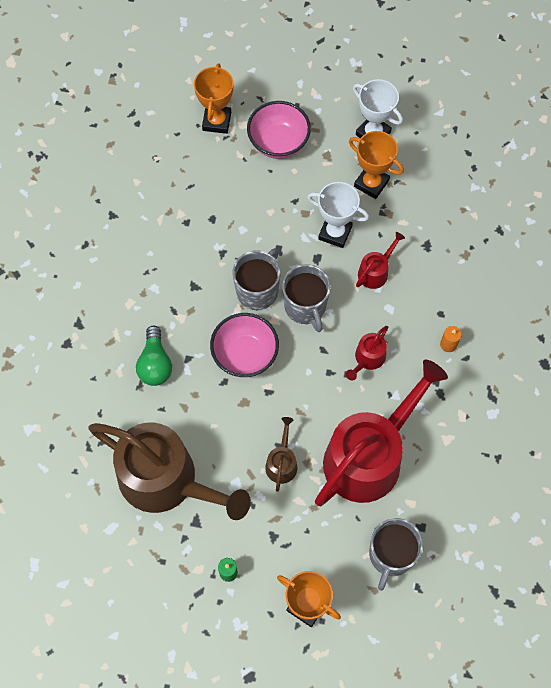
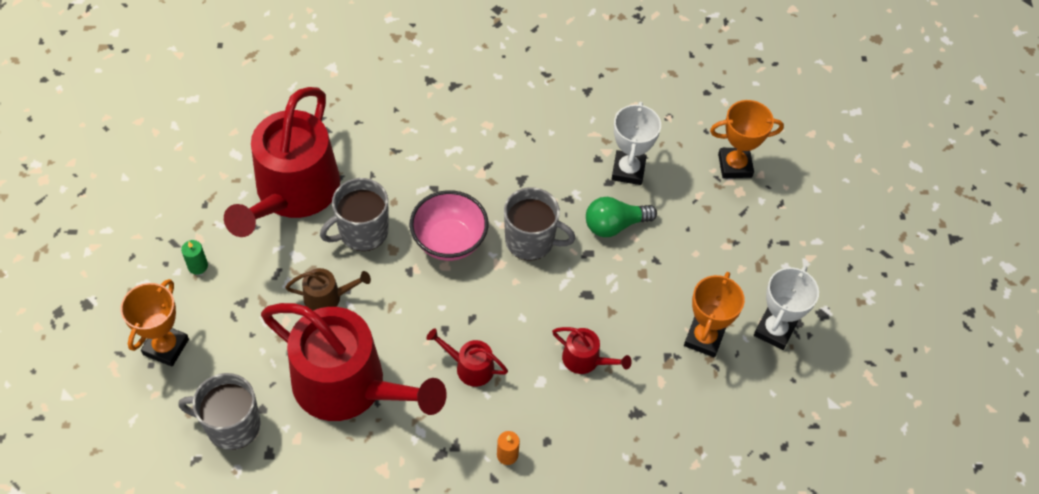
camera: 75 degrees right, 10 degrees down
brown watering can [88,422,251,520] -> red watering can [224,87,340,237]
green light bulb [136,325,172,386] -> green light bulb moved to [586,197,657,237]
pink bowl [247,101,311,159] -> none
grey mug [282,264,331,332] -> grey mug moved to [320,178,388,251]
white trophy [307,182,369,248] -> white trophy moved to [612,102,661,185]

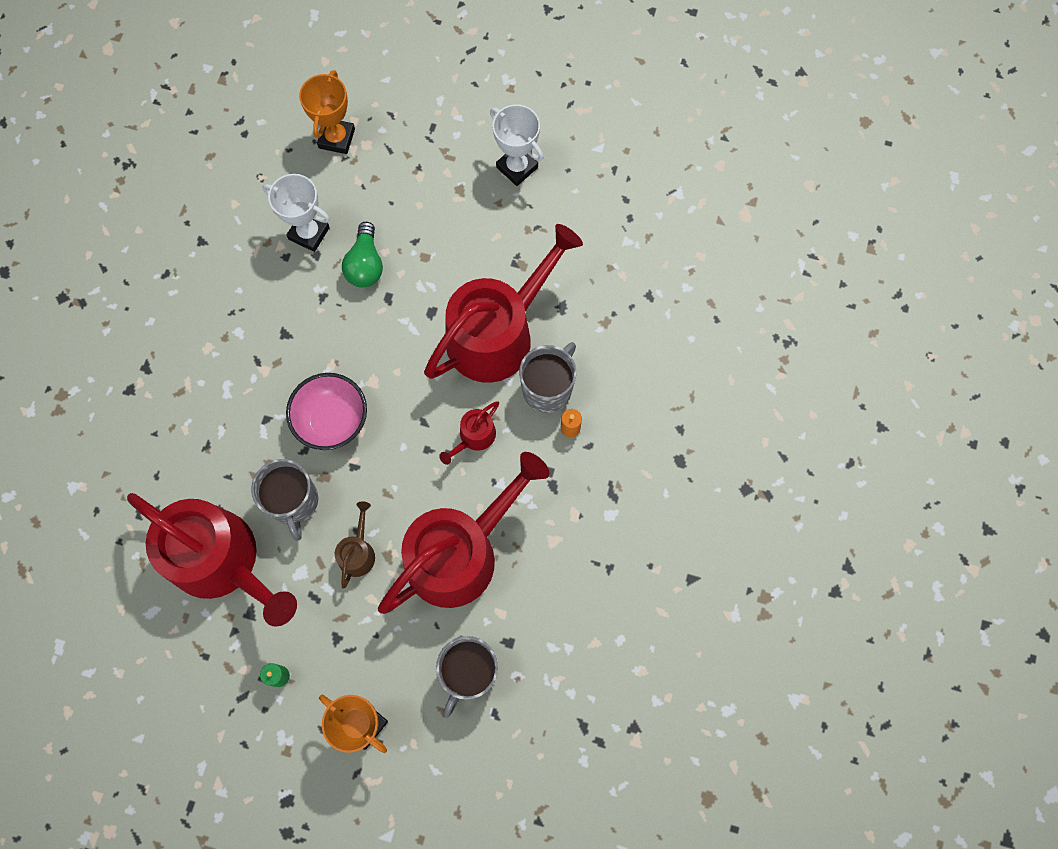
camera: 70 degrees left, 15 degrees up
grey mug [504,187,575,261] -> grey mug moved to [519,342,577,413]
red watering can [552,327,632,374] -> red watering can [424,224,583,383], size x2.41
orange trophy [684,272,745,357] -> none

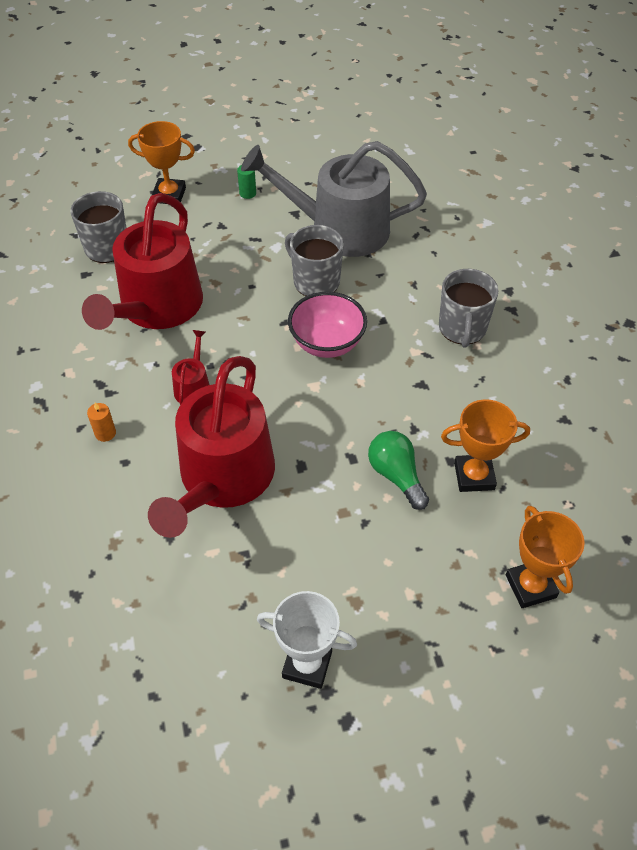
camera: 150 degrees right, 20 degrees down
red watering can [127,493,297,627] -> grey watering can [241,141,427,257]
white trophy [262,174,330,252] -> orange trophy [441,399,530,492]
brown watering can [335,501,375,589] -> none
grey mug [519,342,577,413] -> grey mug moved to [439,269,499,348]

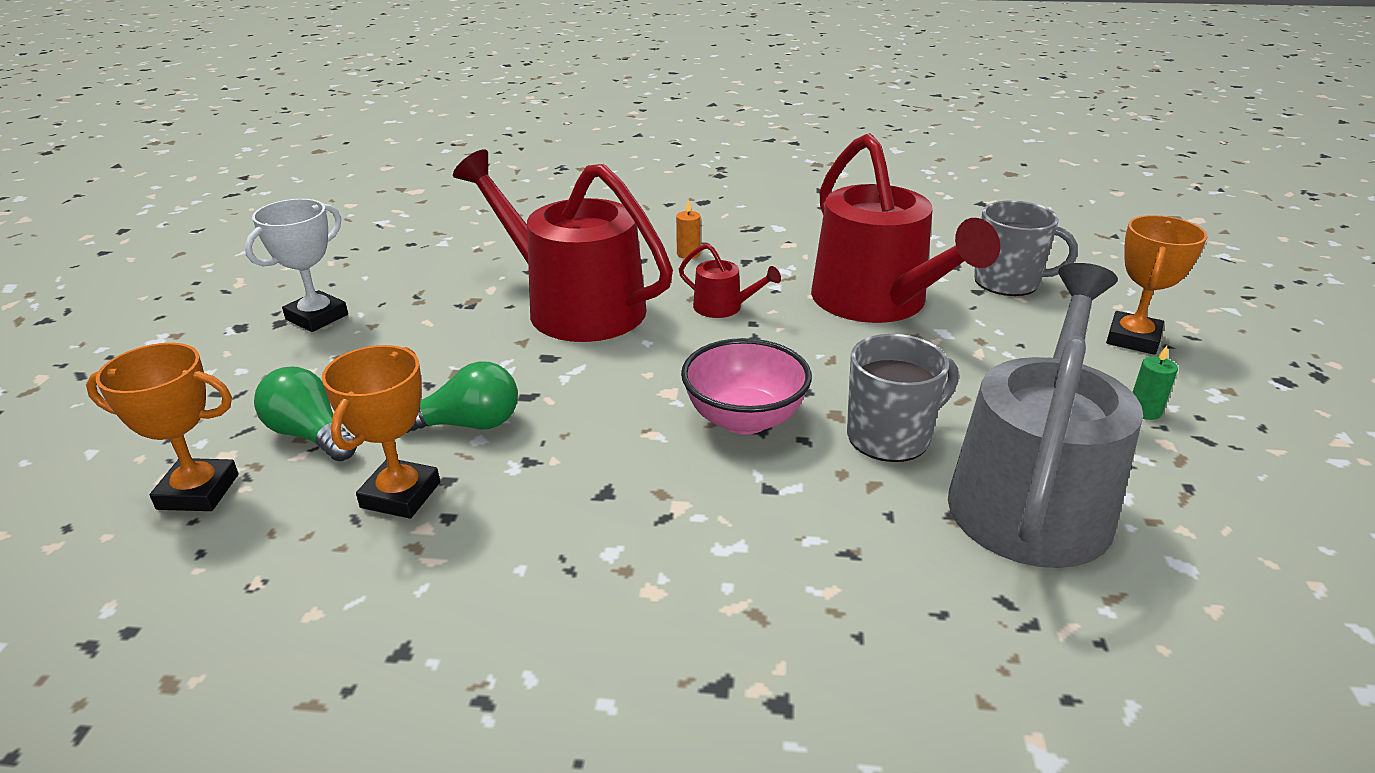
camera: 110 degrees right, 20 degrees down
red watering can [82,193,203,330] -> red watering can turned 150 degrees counterclockwise [811,133,1000,323]
grey mug [439,269,499,348] -> none
none -> green light bulb [254,367,357,461]

